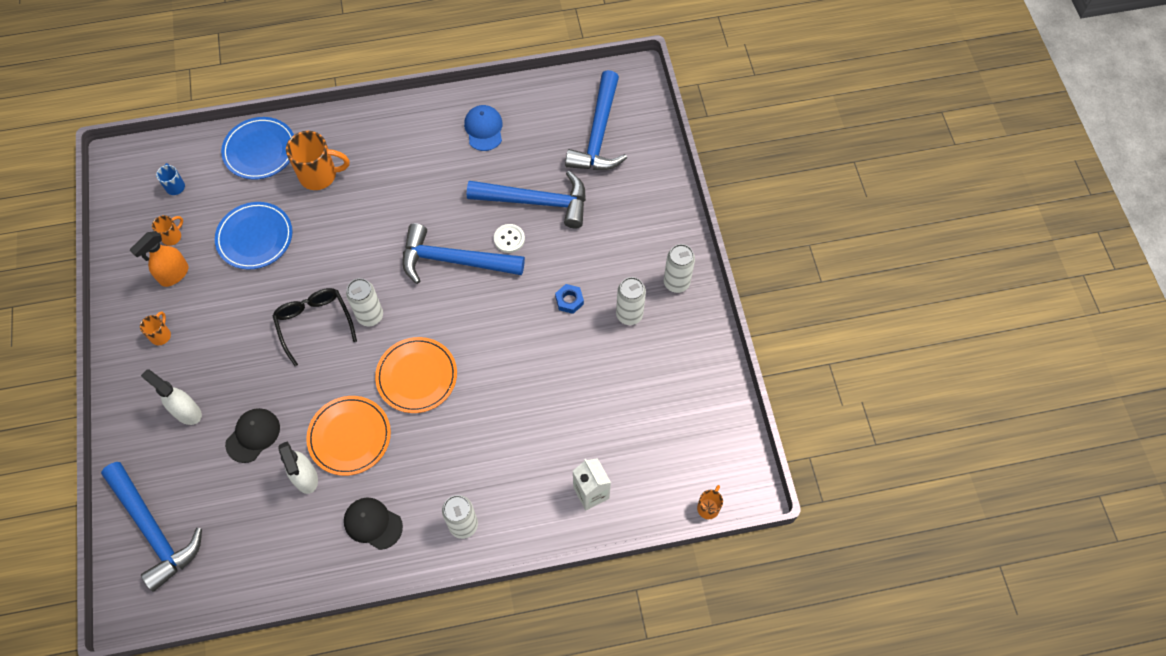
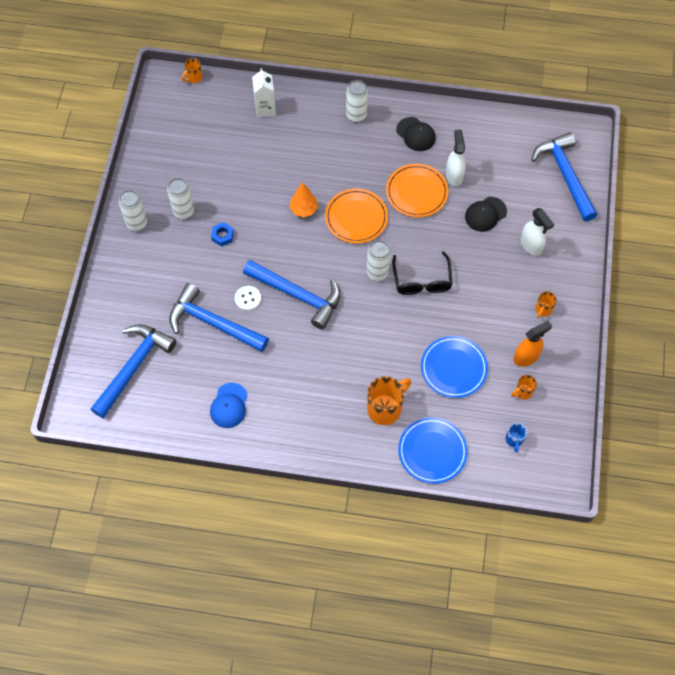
camera: 160 degrees left, 0 degrees up
orange mug [286,131,350,190] -> orange mug turned 120 degrees clockwise [367,376,411,425]
none -> orange tree [289,183,318,217]

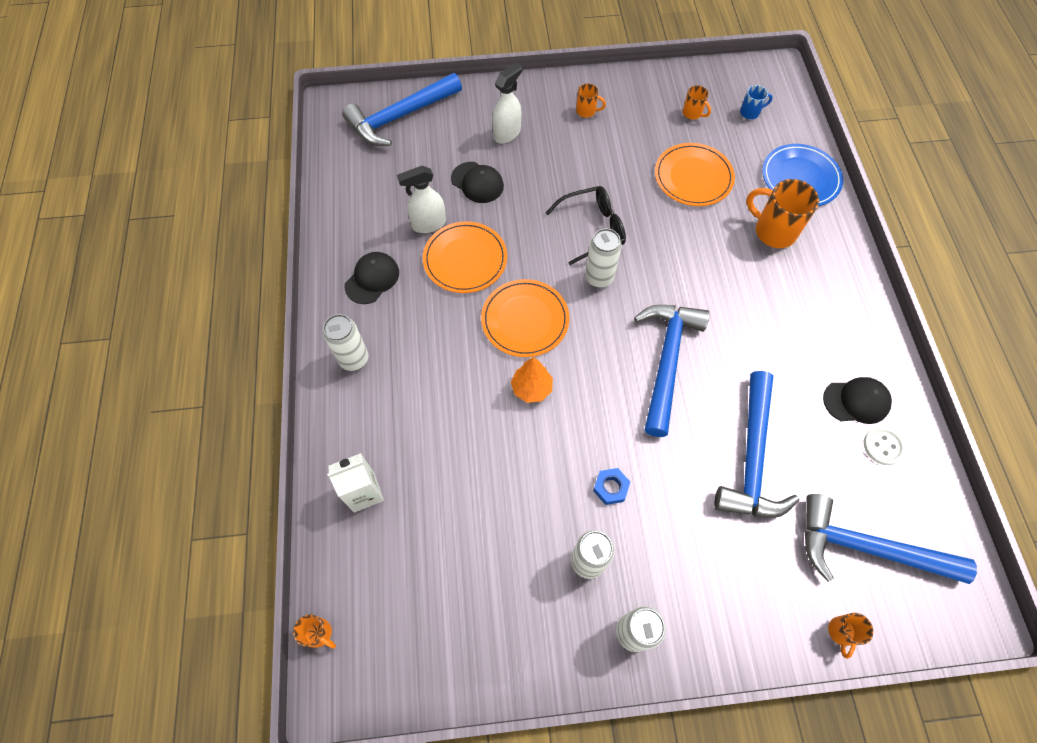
camera: 105 degrees left, 0 degrees up
blue cap [210,383,248,428] -> black cap [823,377,892,424]
white button [235,286,261,311] -> white button moved to [864,427,906,465]
blue plate [421,336,488,398] -> orange plate [655,143,735,206]
orange spray bottle [513,321,552,367] -> none
none -> orange mug [828,613,873,659]

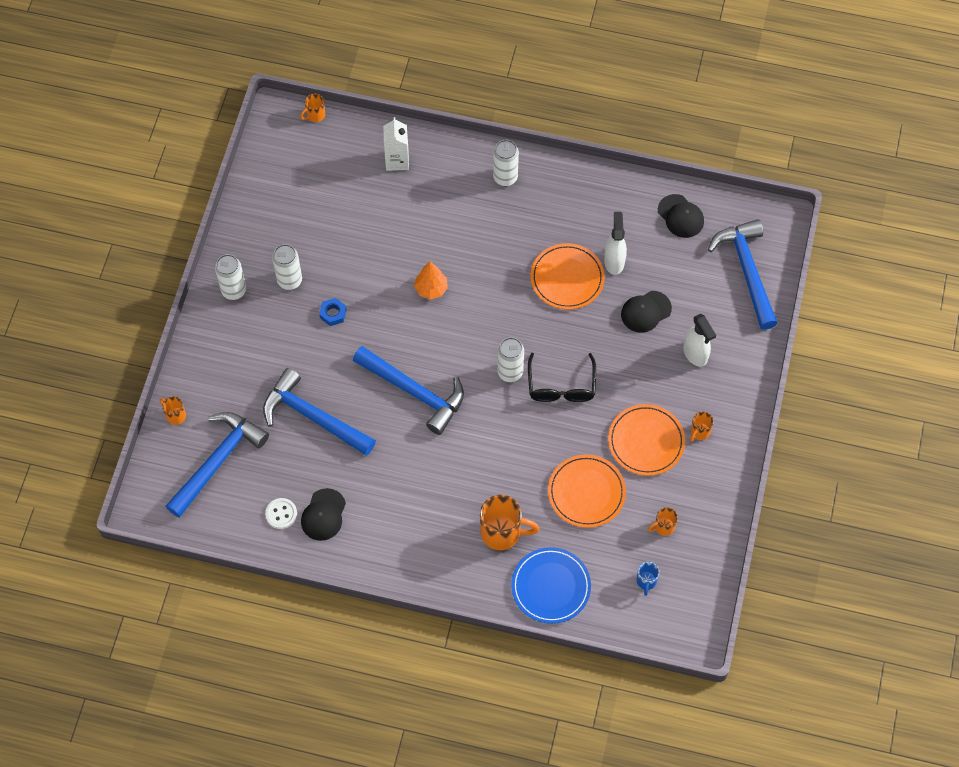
camera: 110 degrees right, 0 degrees up
black cap [344,252,399,304] -> black cap moved to [658,194,704,238]
orange plate [481,279,569,357] -> orange plate moved to [608,404,685,476]
orange mug [746,179,819,248] -> orange mug turned 45 degrees clockwise [480,495,540,550]

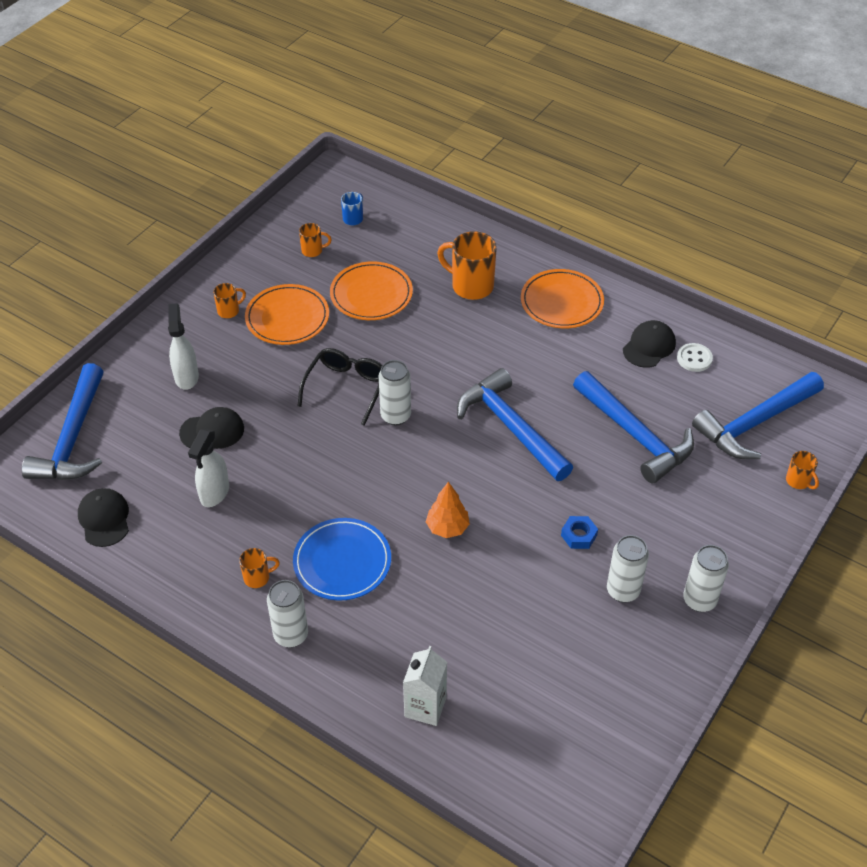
camera: 160 degrees left, 15 degrees down
orange mug [300,94,325,122] -> orange mug moved to [239,548,280,588]
blue plate [511,547,591,624] -> blue plate moved to [293,518,391,601]
orange plate [531,243,605,310] -> orange plate moved to [521,269,604,328]

